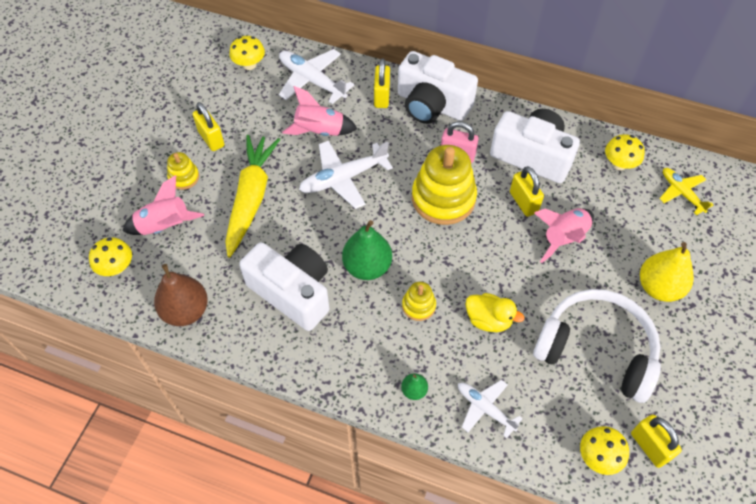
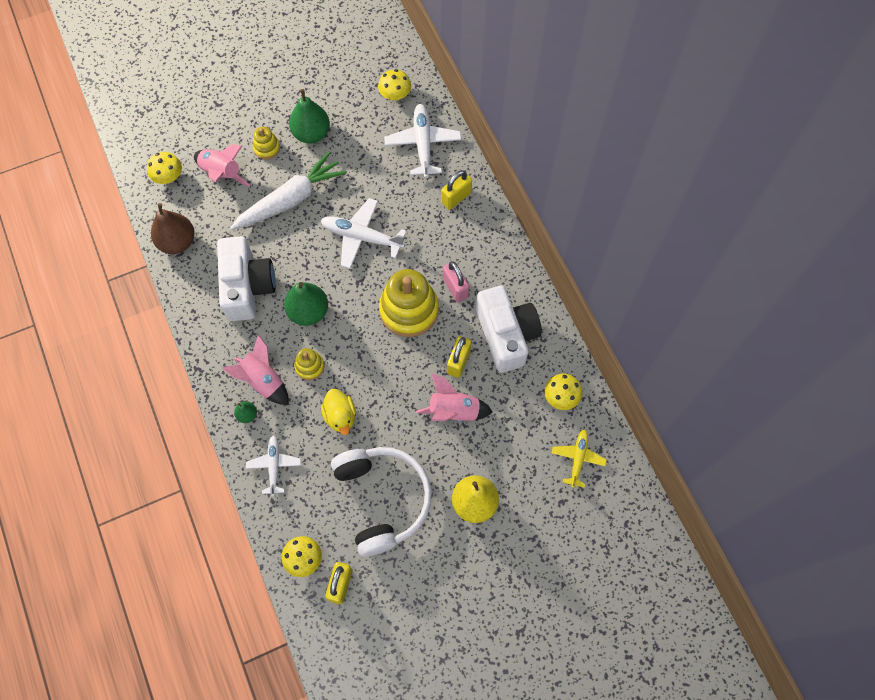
camera: 45 degrees right, 10 degrees up
yellow padlock [193,102,224,151] -> green pear [289,89,330,143]
yellow carrot [225,135,280,257] -> white carrot [230,151,347,230]
pink rocket [282,86,358,136] -> pink rocket moved to [222,335,289,405]
white camera [398,51,478,124] -> none

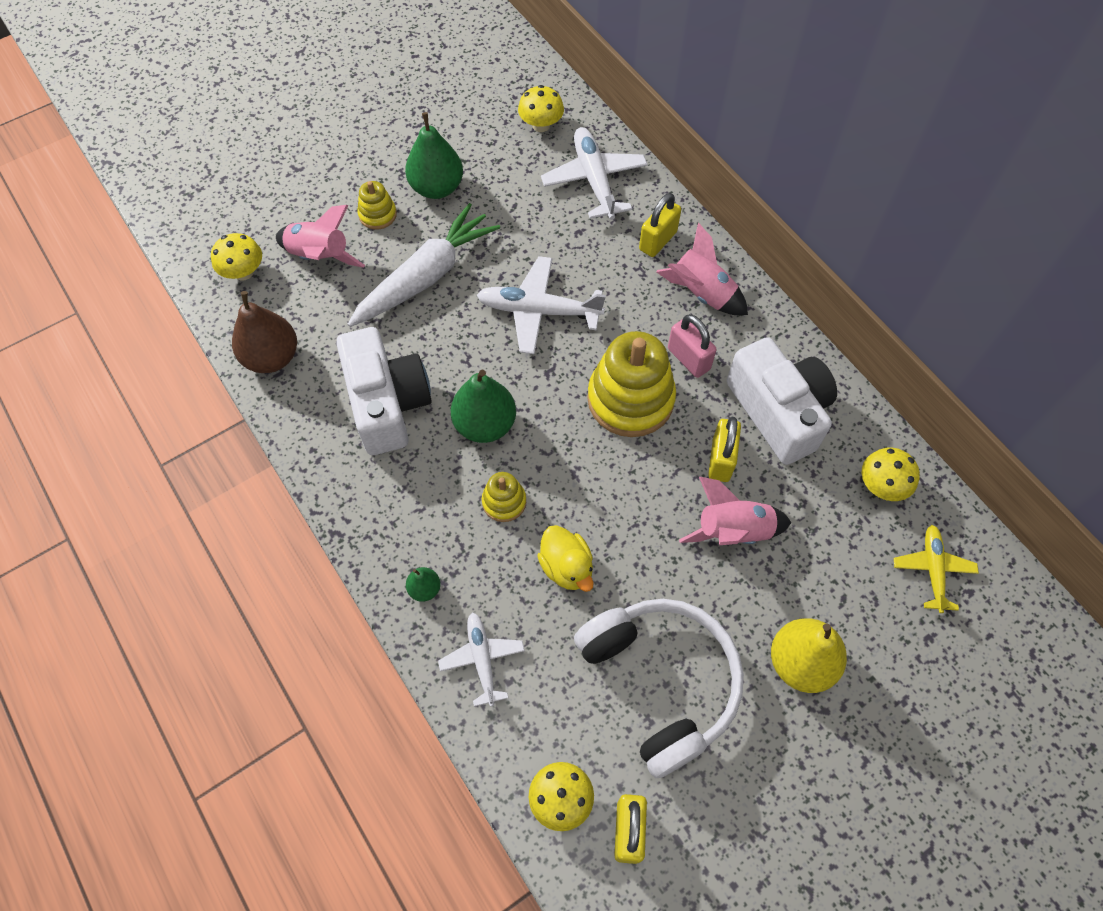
camera: 10 degrees left, 5 degrees down
pink rocket [222,335,289,405] -> pink rocket moved to [656,223,748,315]

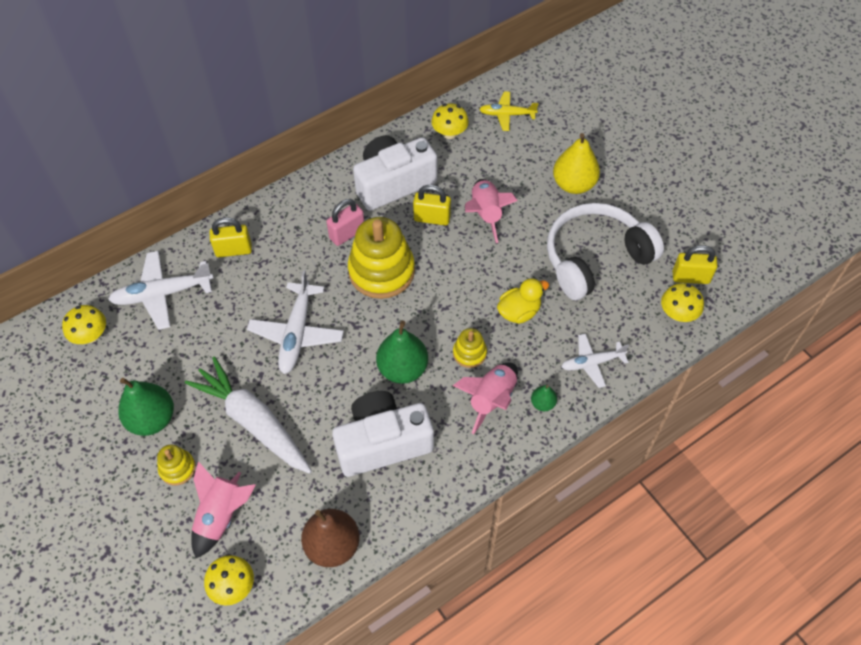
camera: 90 degrees left, 5 degrees down
yellow padlock [639,193,681,257] -> yellow padlock turned 45 degrees counterclockwise [210,217,252,257]
pink rocket [656,223,748,315] -> pink rocket moved to [453,362,518,434]

